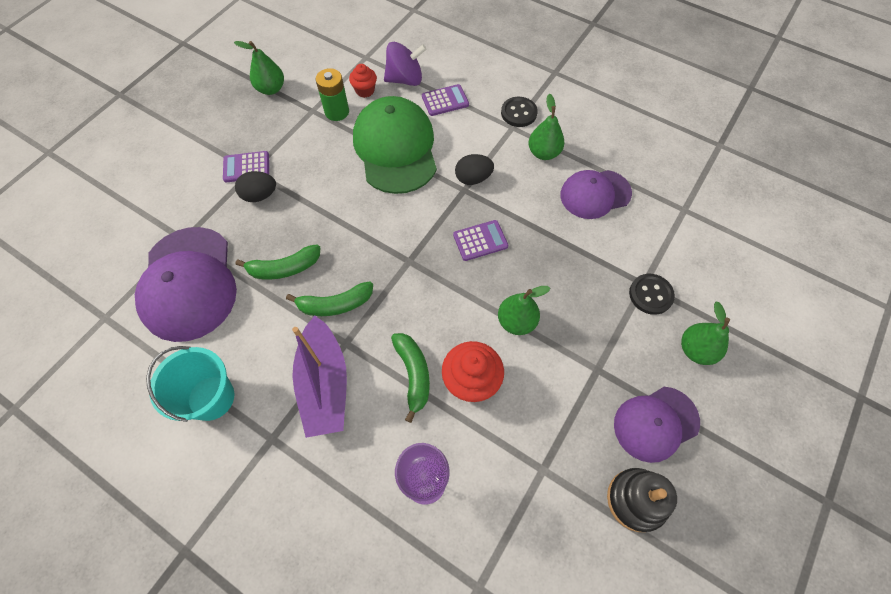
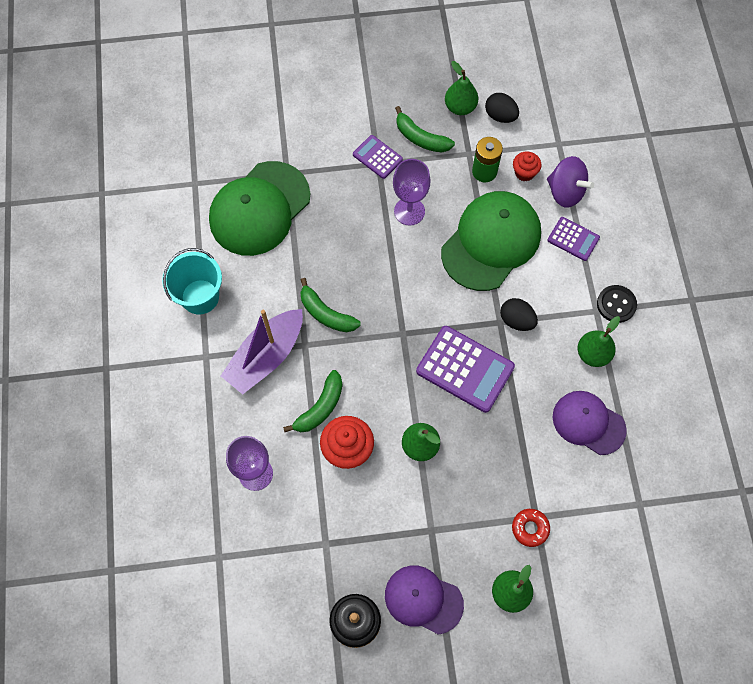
camera: 50 degrees right, 5 degrees up
purple cap [135,227,237,342] -> green cap [209,161,310,256]
black egg [235,171,276,202] -> black egg moved to [485,93,519,123]
green banana [236,244,320,280] -> green banana moved to [395,106,455,152]
purple calculator [453,220,508,261] -> purple calculator [416,326,515,413], size x1.78
black button [629,274,675,315] -> red donut [512,509,550,547]
none -> purple goblet [393,159,431,225]

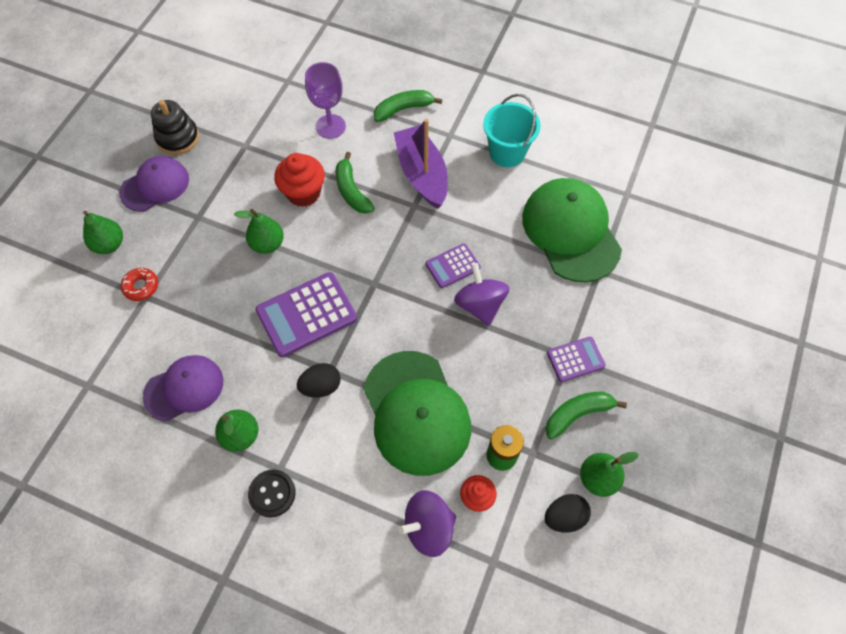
camera: 120 degrees right, 5 degrees down
green banana [300,278,361,332] -> green banana moved to [374,90,442,122]
purple goblet [393,159,431,225] -> none
purple calculator [547,217,600,261] -> purple calculator moved to [425,243,481,288]
none -> purple spinning top [454,263,510,326]

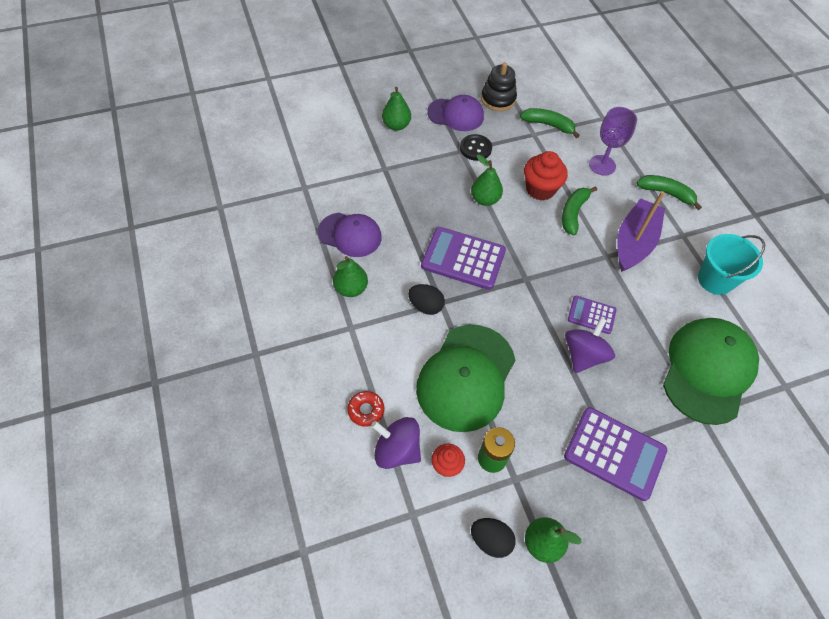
camera: 45 degrees right, 5 degrees down
red donut [121,268,158,301] -> red donut moved to [347,391,384,427]
black button [248,469,296,517] -> black button moved to [460,134,492,161]
green banana [545,392,627,439] -> green banana moved to [520,108,580,138]
purple calculator [547,337,606,382] -> purple calculator [564,407,667,501], size x1.78

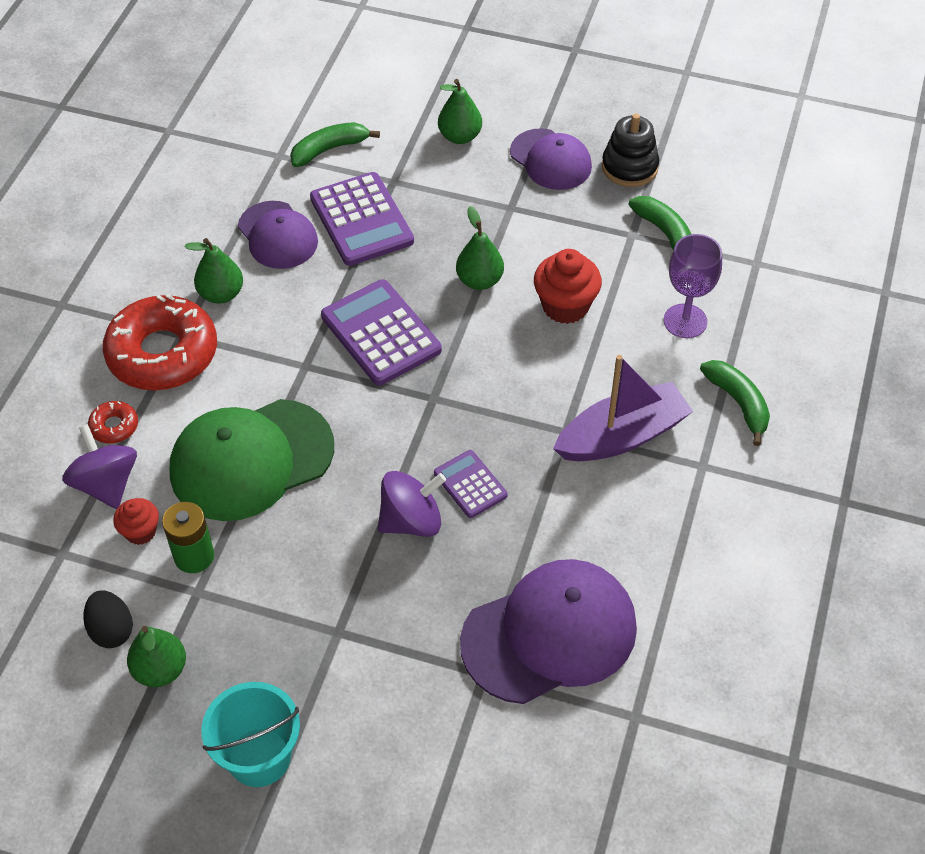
camera: 40 degrees right, 5 degrees down
black egg [408,284,445,315] -> none
black button [460,134,492,161] -> none
green banana [562,186,597,235] -> green banana moved to [290,122,380,167]
purple calculator [564,407,667,501] -> purple calculator moved to [310,172,414,266]
green cap [663,318,759,425] -> purple cap [460,559,637,704]
turquoise bucket [698,234,765,295] -> turquoise bucket moved to [201,682,300,787]
none -> red donut [103,294,217,390]

